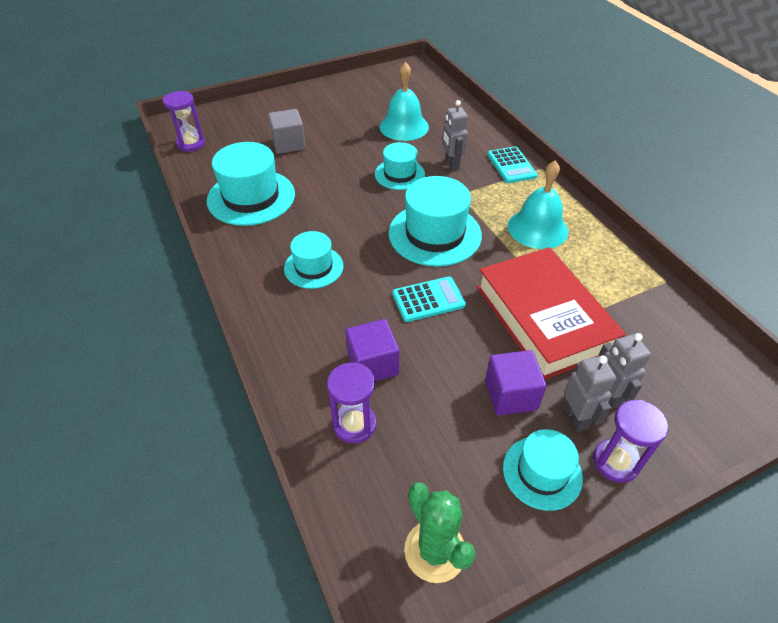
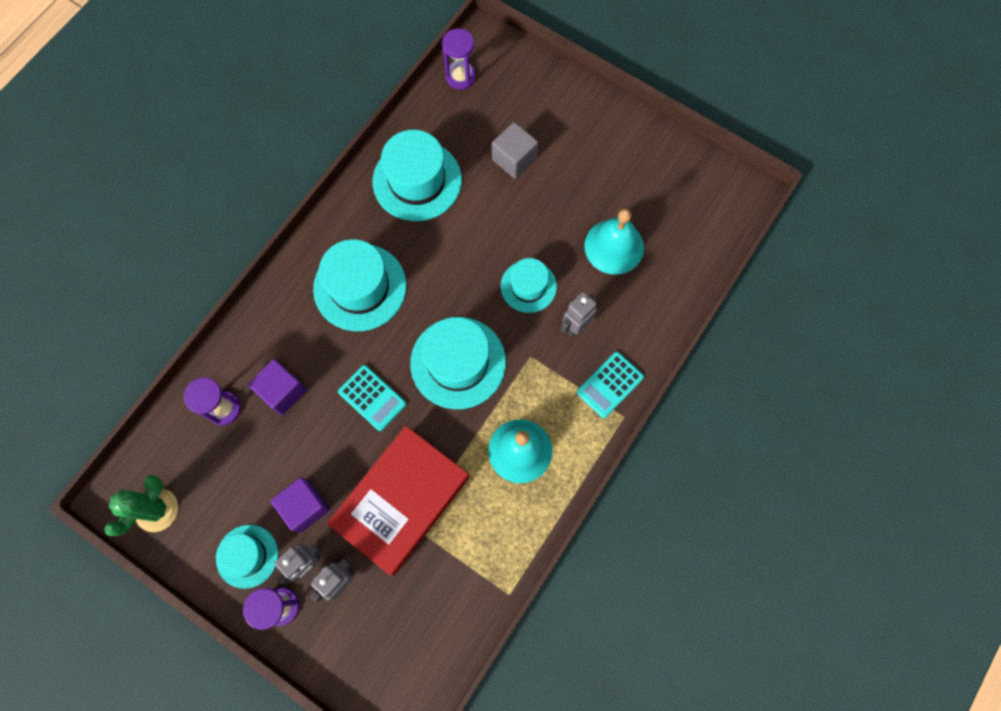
camera: 60 degrees right, 25 degrees up
turquoise hat [284,231,343,289] -> turquoise hat [313,239,406,331], size x1.66

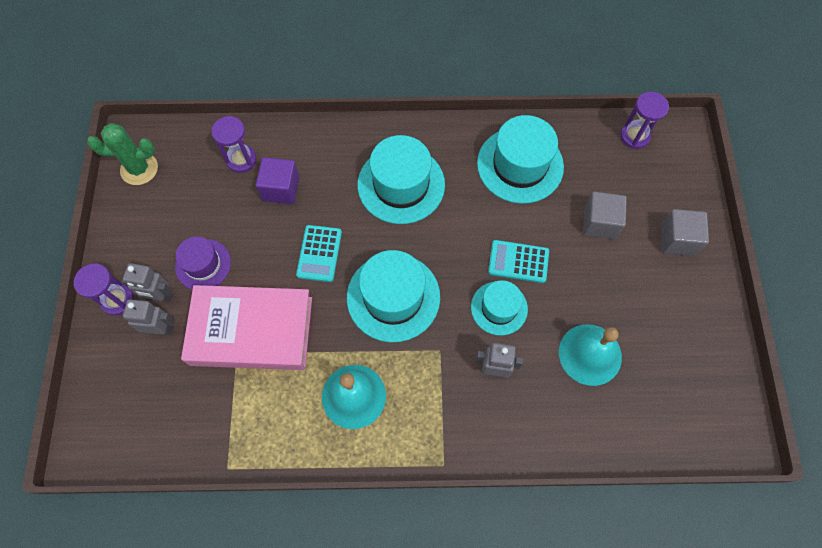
camera: 55 degrees right, 5 degrees down
turquoise hat [216,525,278,589] -> none
purple cube [270,477,330,533] -> purple hat [175,236,231,290]
red book [327,426,469,575] -> pink book [181,285,312,370]
turquoise calculator [577,352,644,418] -> turquoise calculator moved to [488,240,549,283]
none -> grey cube [661,209,709,256]

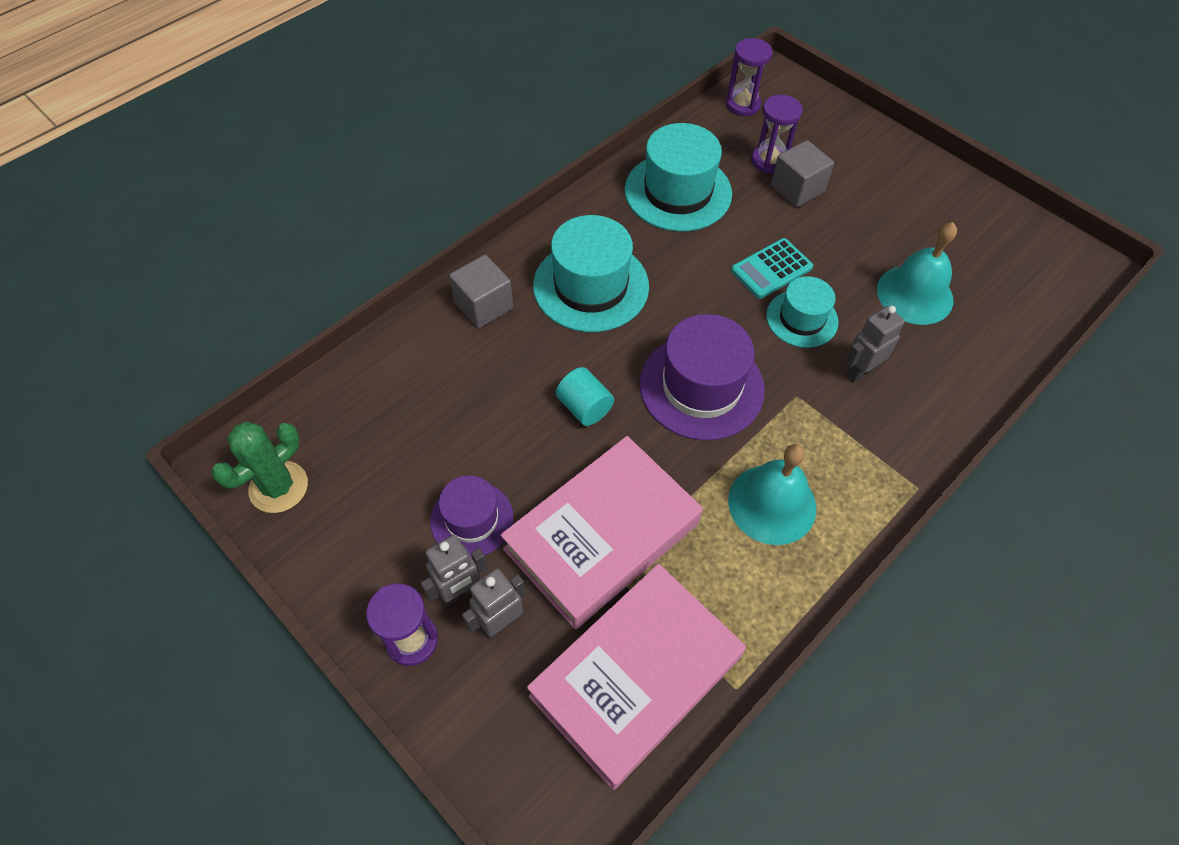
camera: 45 degrees left, 10 degrees down
purple hourglass [211,116,257,173] -> purple hourglass moved to [752,95,803,174]
purple cube [256,157,299,204] -> none
turquoise calculator [296,225,342,282] -> turquoise cylinder [556,367,614,426]
turquoise hat [347,250,440,342] -> purple hat [639,314,765,440]
grey cube [661,209,709,256] -> grey cube moved to [449,255,513,328]
none -> pink book [527,563,746,790]

